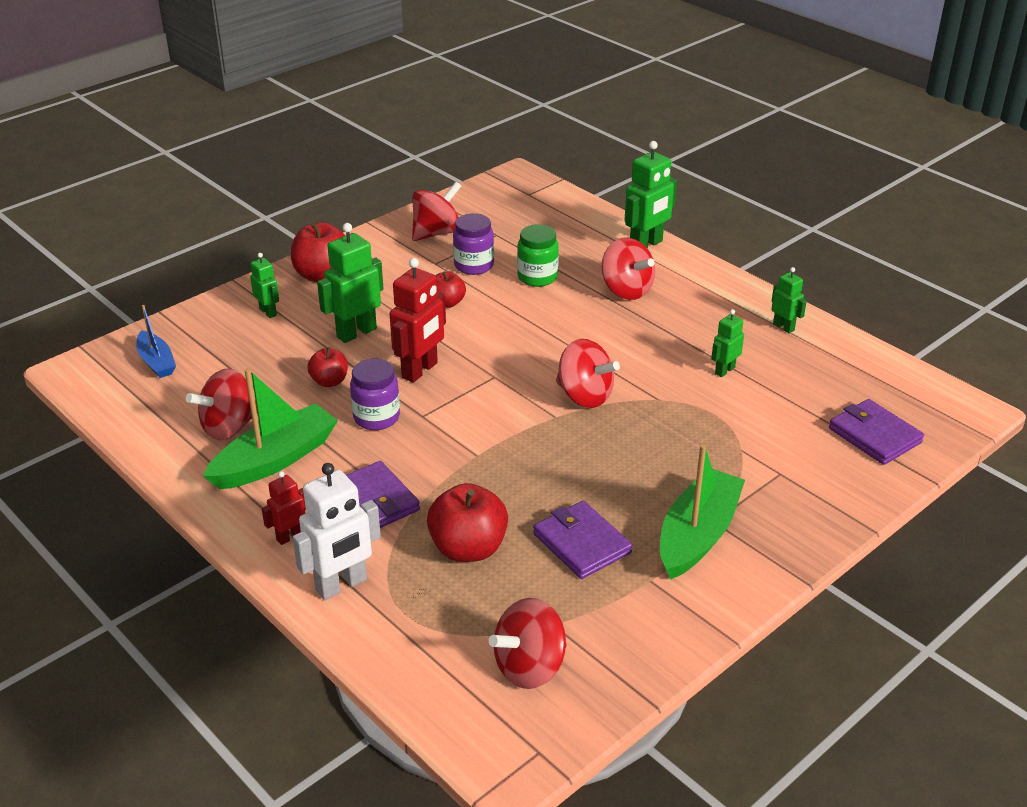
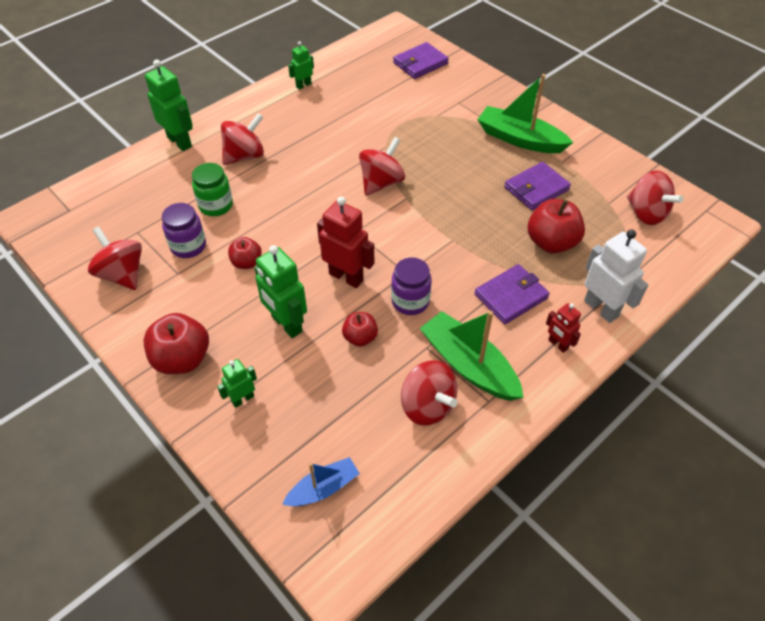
camera: 90 degrees left, 15 degrees up
green robot [711,309,744,377] -> none

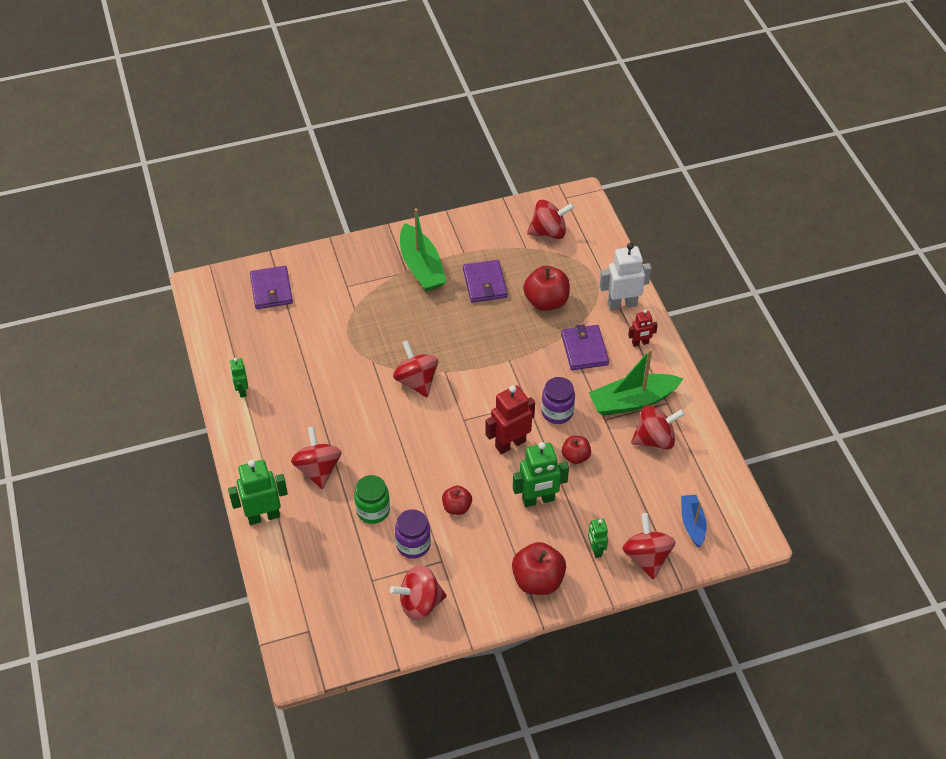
camera: 65 degrees left, 0 degrees up
green boat [477,74,573,153] -> green boat turned 75 degrees counterclockwise [400,208,446,291]
none -> red spinning top [622,513,676,580]

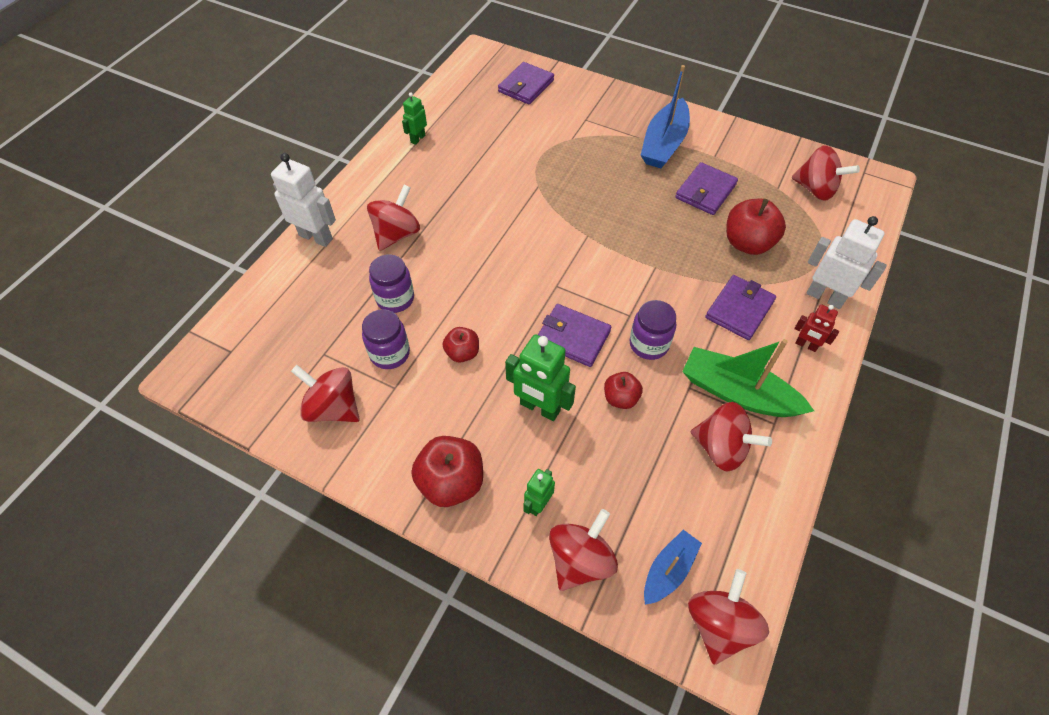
camera: 45 degrees right, 5 degrees up
green robot [228,460,288,525] -> white robot [271,153,336,247]
green jar [354,475,390,524] -> purple jar [369,254,414,313]
red spinning top [393,340,438,397] -> red spinning top moved to [688,569,769,665]
green boat [400,208,446,291] -> blue boat [641,65,690,168]
red robot [485,385,535,454] -> purple wallet [538,304,611,367]

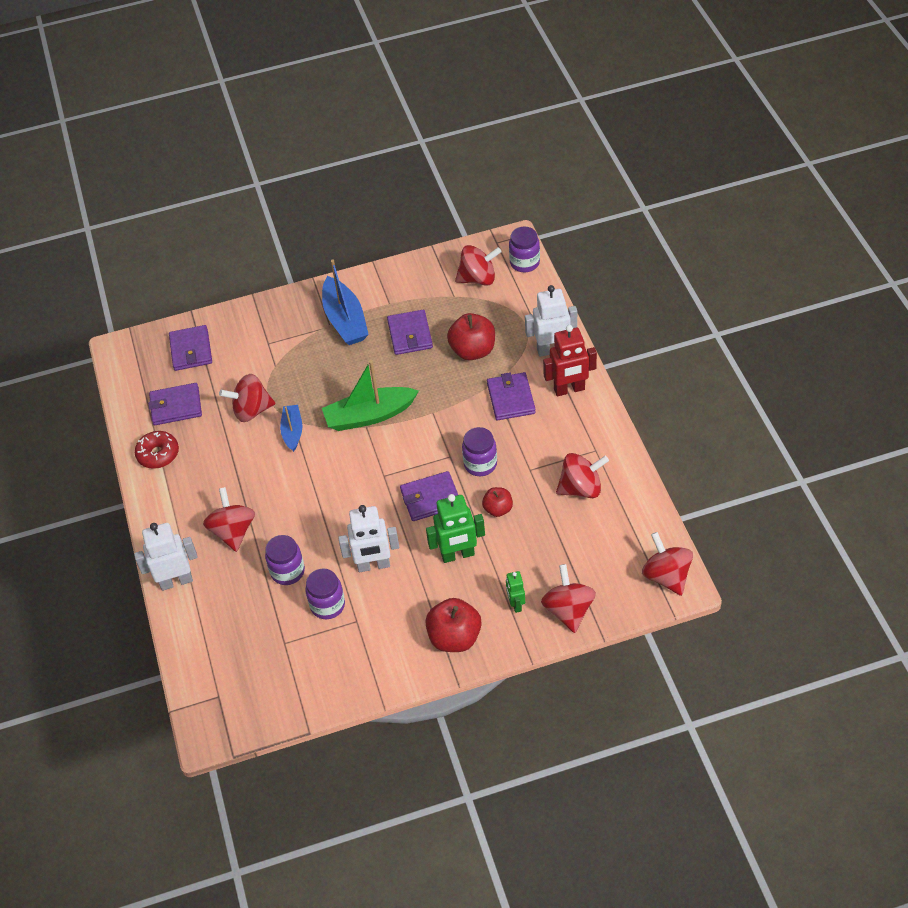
camera: 40 degrees left, 5 degrees down
red spinning top [291,365,360,422] -> red spinning top moved to [219,374,276,422]
green robot [402,92,427,145] -> red donut [135,431,179,469]
red apple [442,327,479,362] -> white robot [338,505,399,572]
blue boat [644,530,702,605] -> blue boat moved to [280,405,302,452]
green boat [682,339,814,417] -> green boat moved to [322,360,419,431]
red robot [794,305,839,352] -> red robot [543,325,597,396], size x1.78
none -> purple wallet [148,383,202,425]
none -> purple jar [509,227,540,272]

